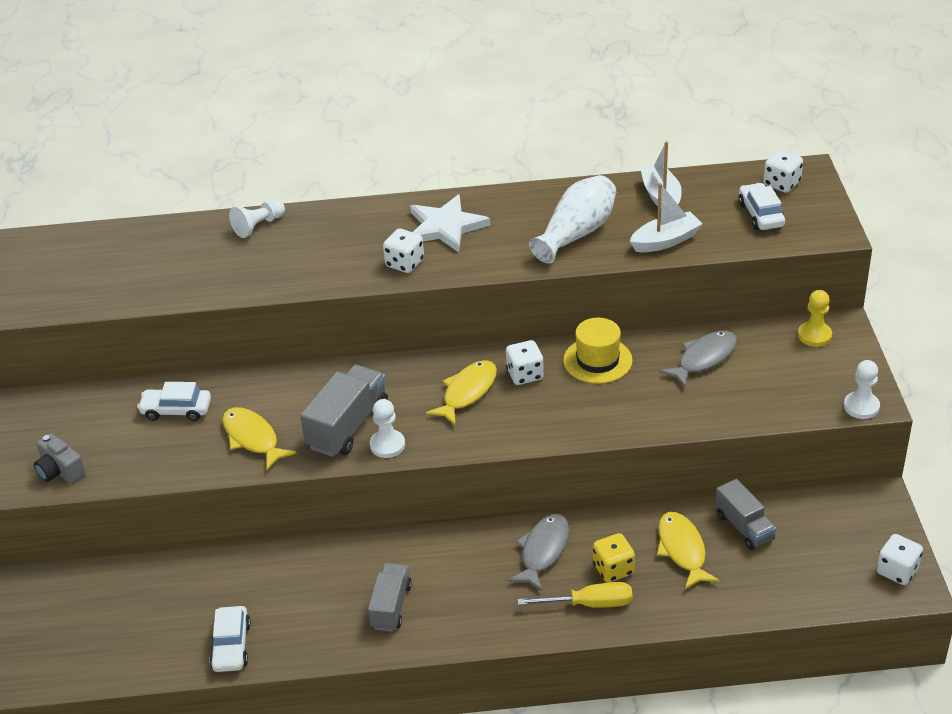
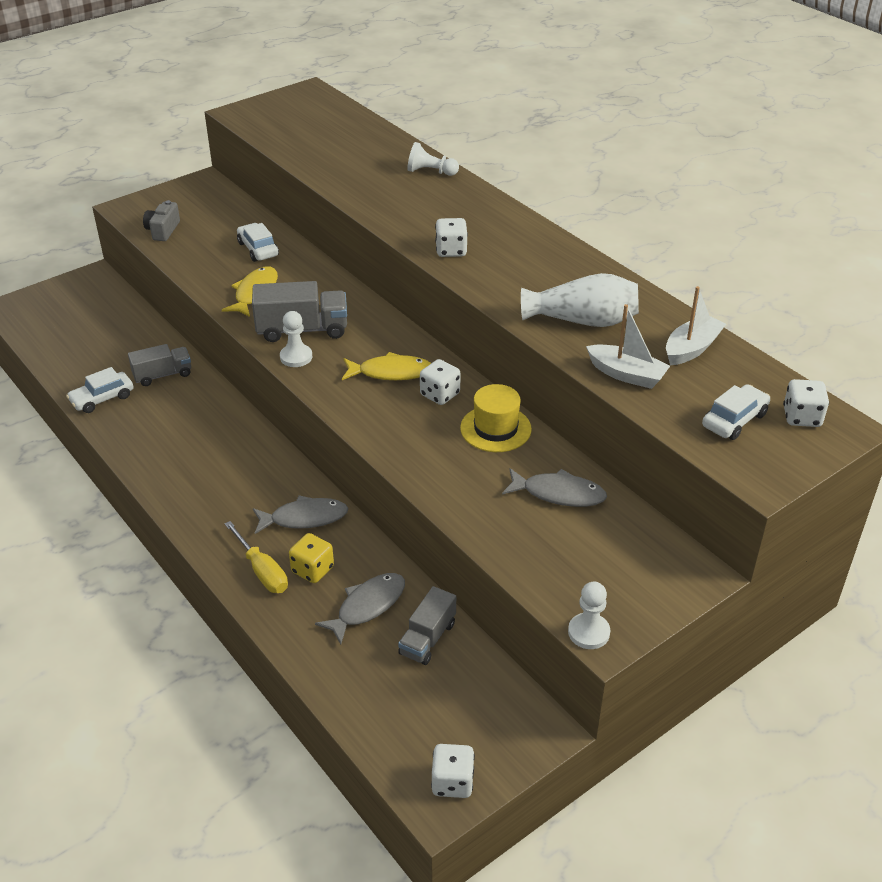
camera: 55 degrees right, 0 degrees up
grey truck [368,563,412,631] -> grey truck moved to [128,344,191,386]
white star [410,194,490,252] -> none
yellow fish [657,512,720,589] -> grey fish [315,573,405,644]
yellow pawn [798,290,832,347] -> none

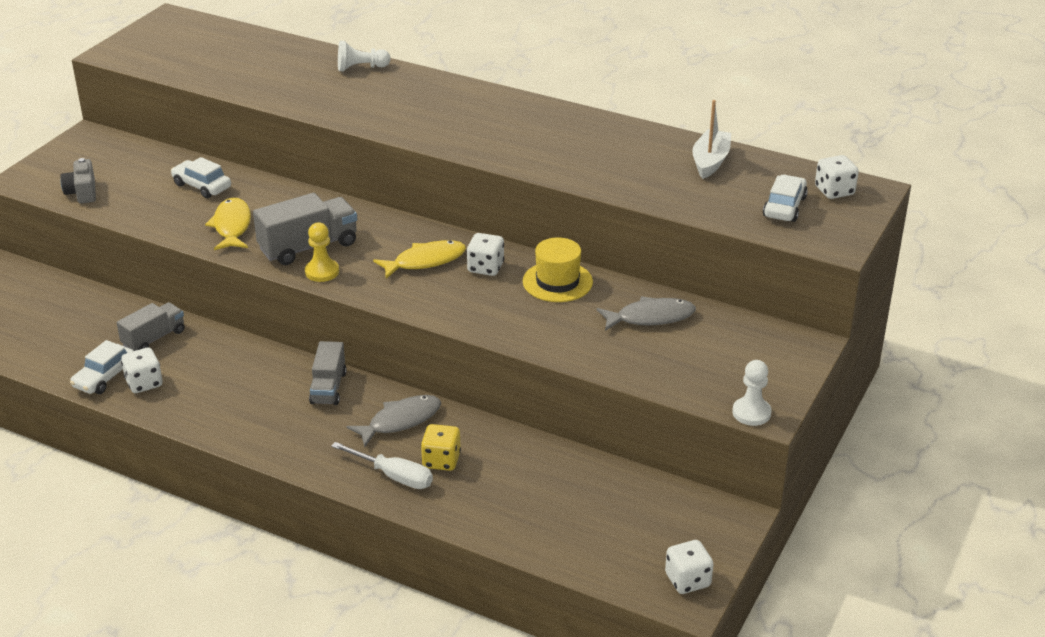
camera: 25 degrees left, 5 degrees down
yellow screwdriver [224,521,288,593] -> white screwdriver [331,442,433,489]
white pawn [280,311,312,367] -> yellow pawn [305,223,339,282]
grey fish [315,573,405,644] -> none
grey truck [398,586,456,665] -> grey truck moved to [309,341,347,405]
white dice [435,218,468,257] -> white dice moved to [121,347,162,393]
white vase [521,273,639,327] -> none
white boat [586,304,670,389] -> none

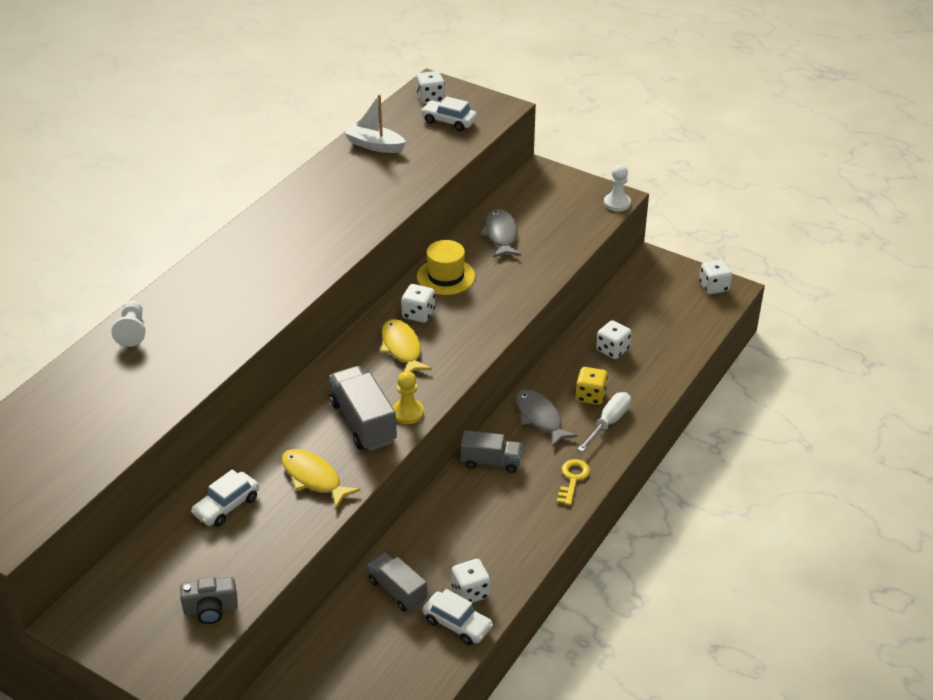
camera: 85 degrees left, 5 degrees up
yellow fish [205,198,251,250] -> yellow fish turned 45 degrees clockwise [282,449,361,508]
none -> yellow key [557,459,590,506]
none -> white dice [596,320,631,359]

